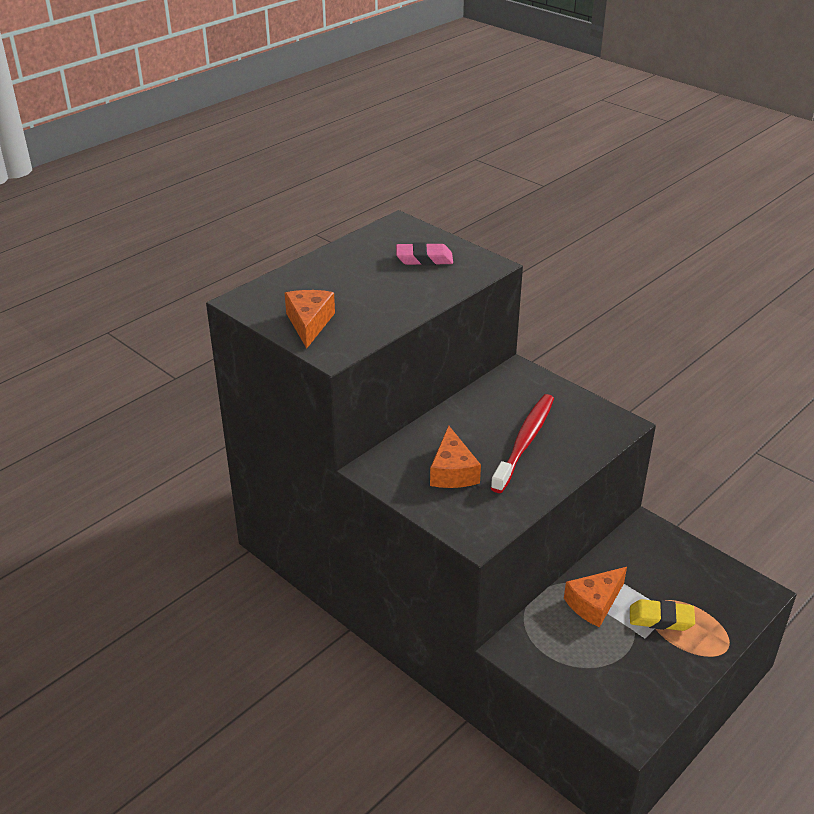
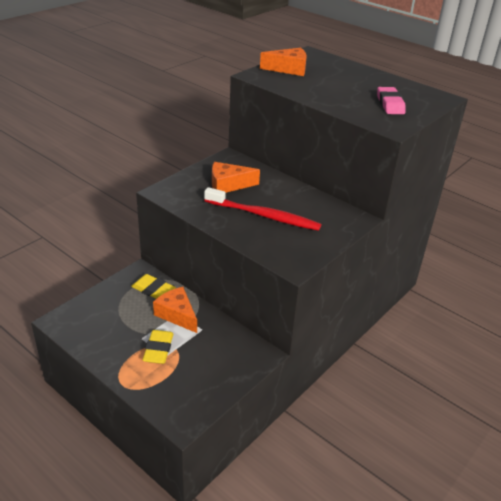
camera: 85 degrees right, 0 degrees up
none -> yellow eraser [131,274,176,299]

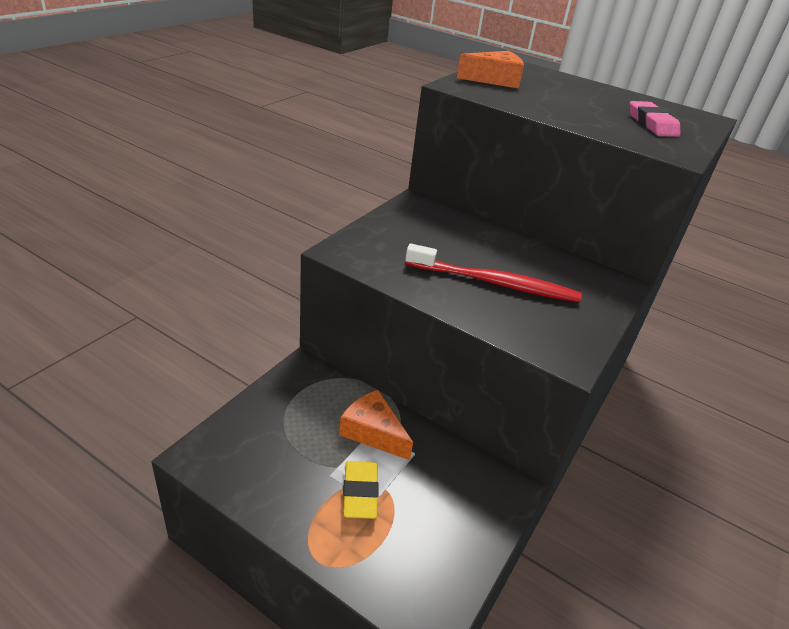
camera: 10 degrees left, 0 degrees up
yellow eraser [131,274,176,299] -> none
orange cheese [212,162,260,193] -> none

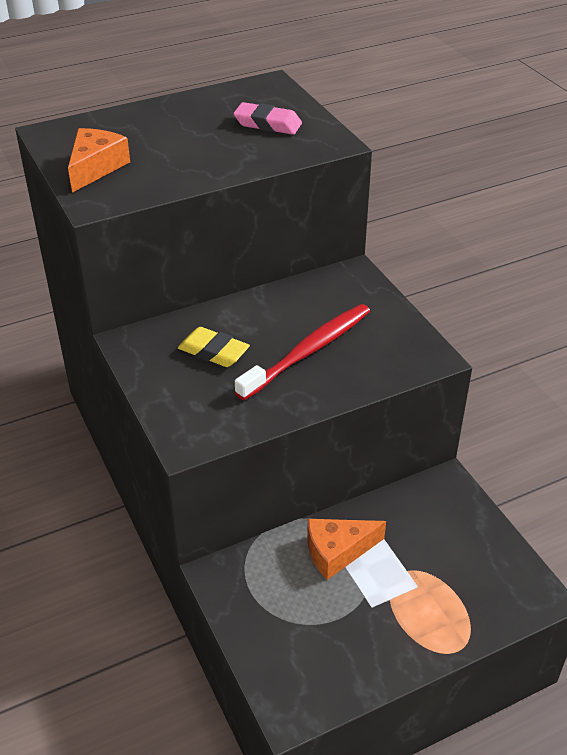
camera: 55 degrees left, 5 degrees up
yellow eraser [343,461,379,519] -> yellow eraser moved to [178,327,250,367]

